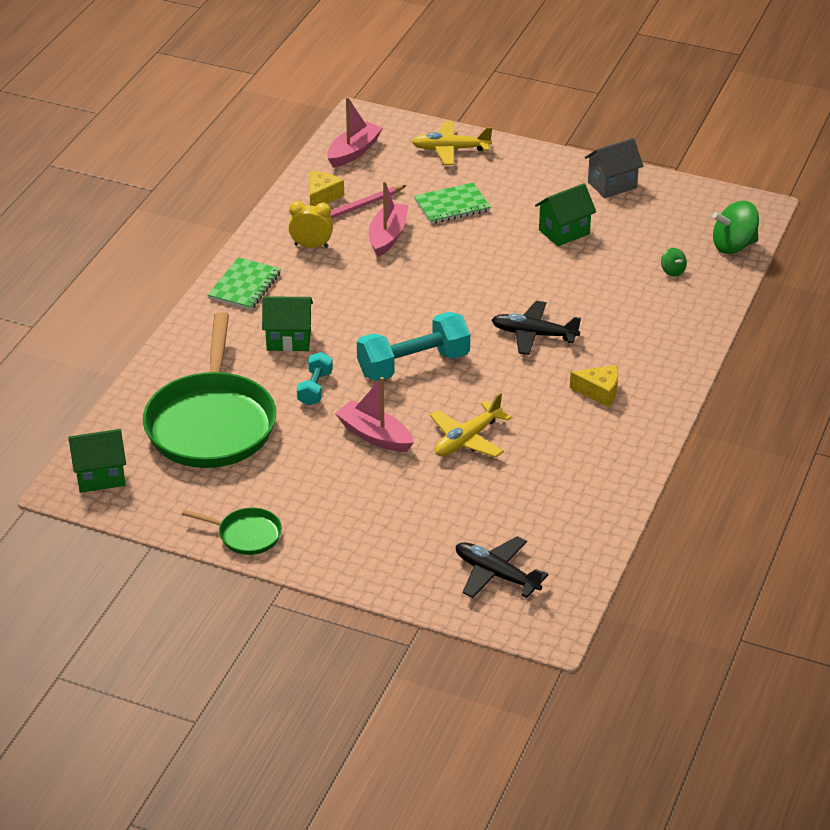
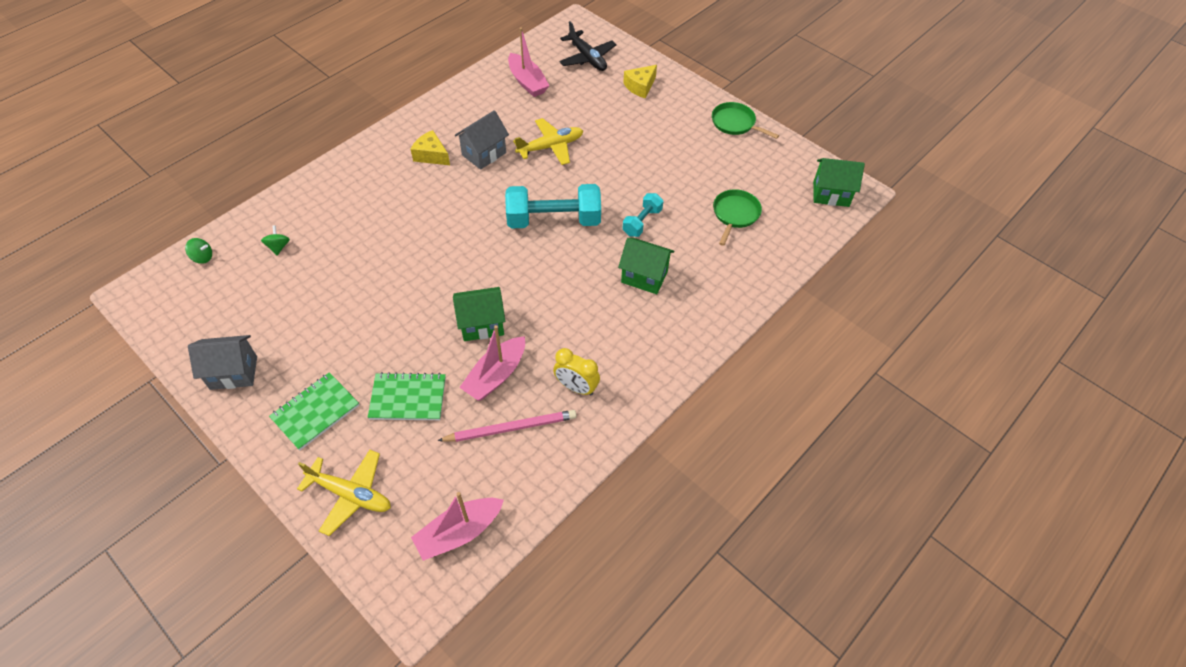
camera: 160 degrees left, 15 degrees up
green pan [143,312,276,468] -> green pan [713,189,762,246], size x0.45
green notebook [208,257,281,310] -> green notebook moved to [269,372,359,450]
yellow cheese [310,171,344,206] -> yellow cheese moved to [623,65,657,98]
pink boat [335,377,414,452] -> pink boat moved to [508,27,550,97]
black plane [492,301,581,355] -> none
green house [535,183,596,246] -> green house moved to [453,287,505,341]
green spinning top [712,201,759,254] -> green spinning top [185,238,212,264], size x0.49
none -> grey house [455,110,509,170]

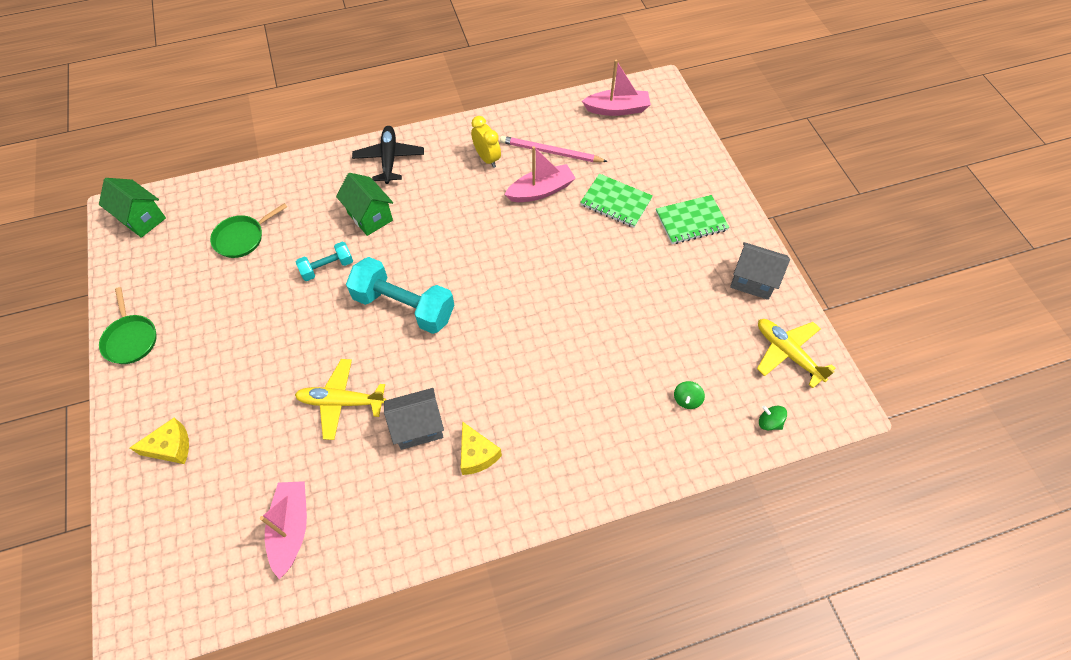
camera: 150 degrees left, 5 degrees up
yellow plane [297,450,391,536] -> yellow plane moved to [757,319,835,388]
green house [453,287,505,341] -> none
black plane [559,21,617,71] -> black plane moved to [352,126,424,184]

